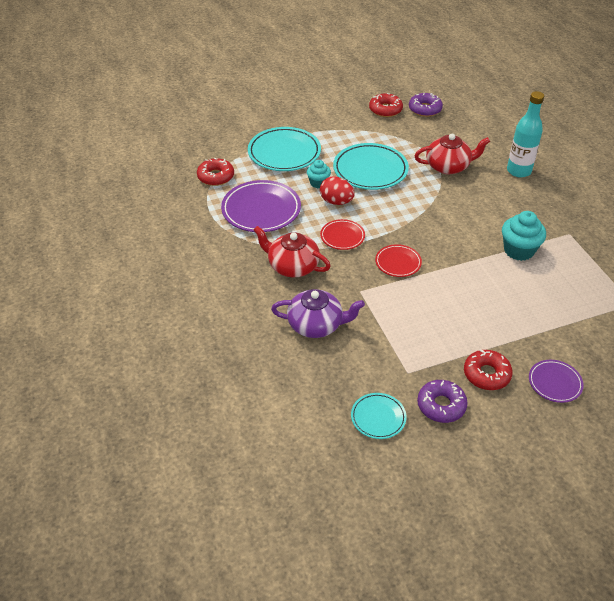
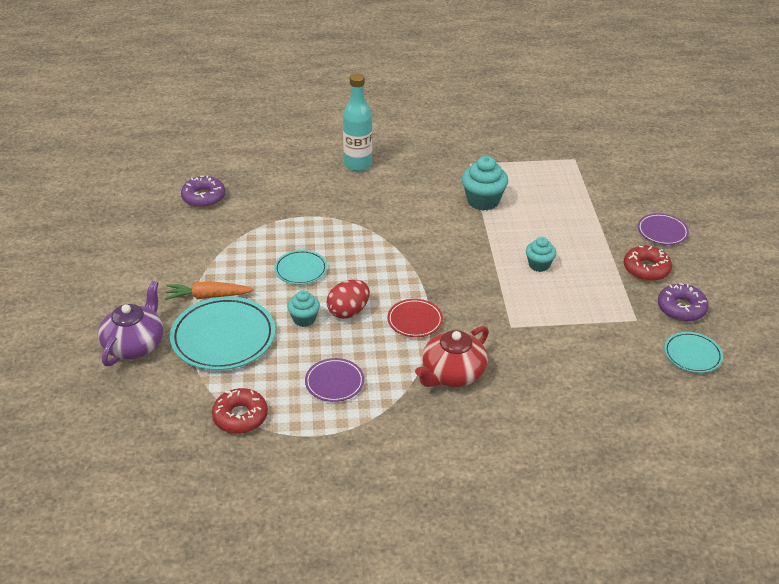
camera: 75 degrees left, 5 degrees down
purple plate [221,180,301,232] -> purple plate [305,358,364,402], size x0.54
purple teapot [271,289,365,338] -> purple teapot moved to [98,281,163,366]
turquoise plate [333,143,409,190] -> turquoise plate [274,250,327,285], size x0.54
red donut [369,93,403,117] -> none
red plate [375,244,422,277] -> none
red teapot [415,134,490,174] -> none
none -> orange carrot [165,281,254,300]
none -> turquoise cupcake [526,237,556,272]

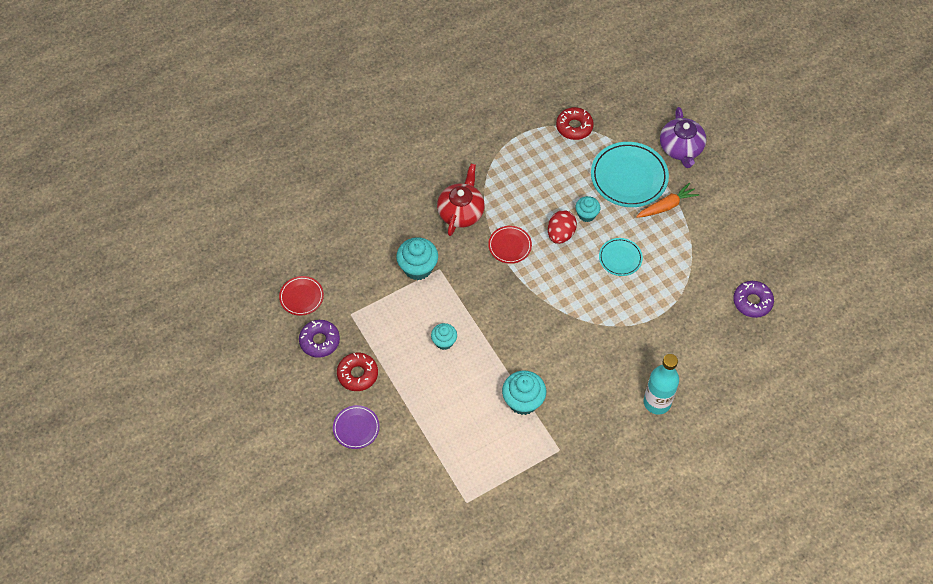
camera: 155 degrees right, 20 degrees up
purple plate [305,358,364,402] -> none
turquoise plate [664,332,723,373] -> red plate [279,276,324,316]
none -> turquoise cupcake [396,237,438,280]

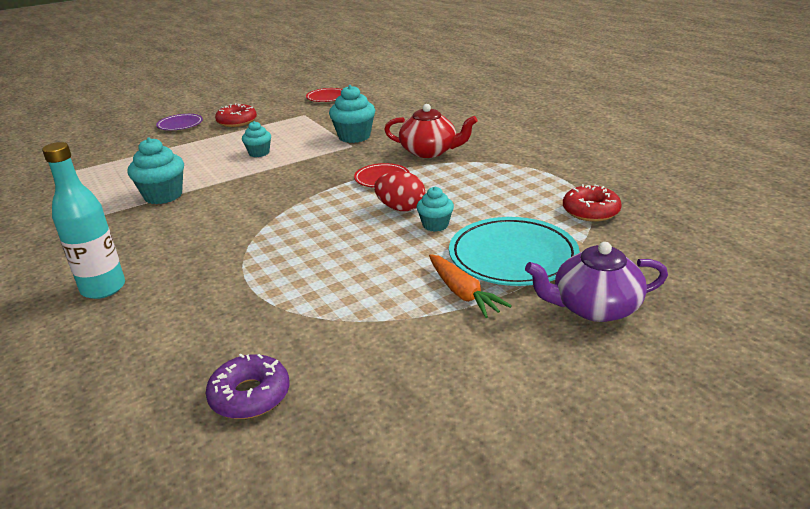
camera: 90 degrees right, 30 degrees down
purple donut [299,320,340,358] -> none
turquoise plate [599,238,643,276] -> none

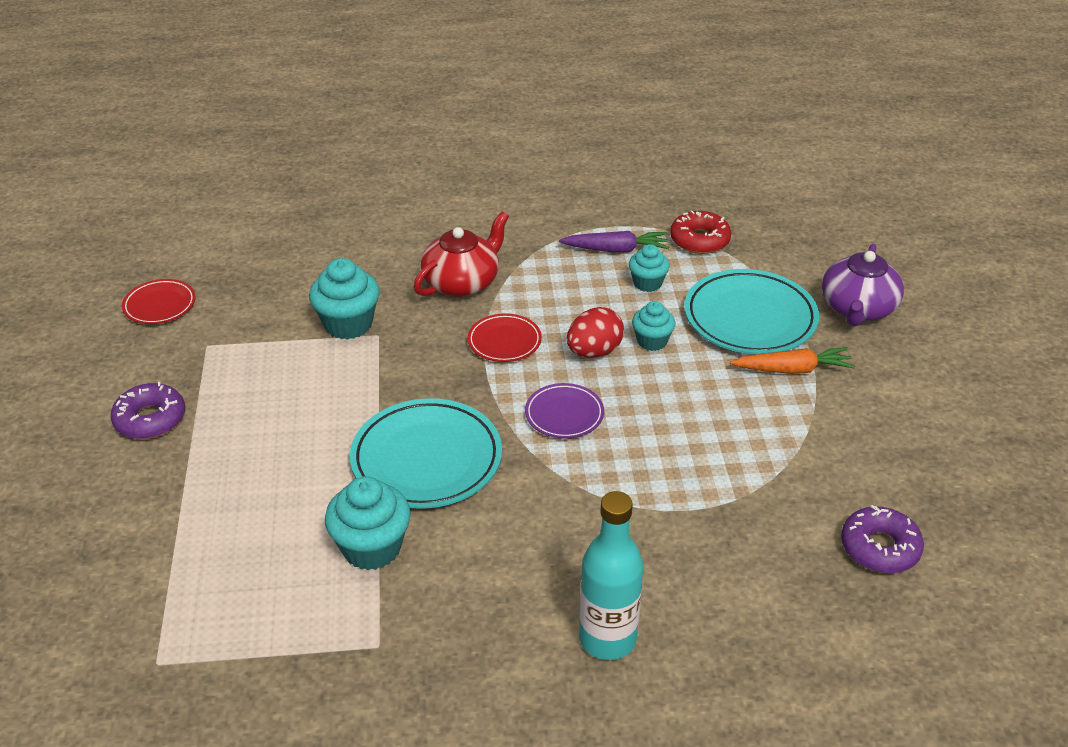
camera: 65 degrees left, 10 degrees up
purple plate [156,114,203,130] -> purple plate moved to [525,383,604,439]
red donut [215,103,257,127] -> purple donut [111,382,185,439]
turquoise cupcake [242,121,271,157] -> turquoise cupcake moved to [629,244,670,292]
none -> turquoise plate [350,398,502,509]
none -> purple carrot [559,231,669,252]

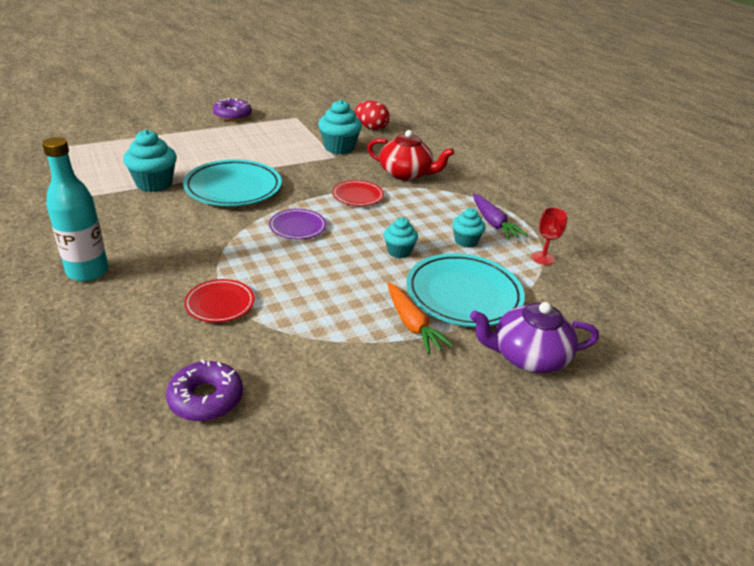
camera: 65 degrees right, 5 degrees down
red plate [122,279,196,324] -> red plate moved to [184,279,255,323]
red egg [567,307,624,358] -> red egg moved to [355,101,390,130]
red donut [670,210,731,254] -> red goblet [532,207,568,265]

